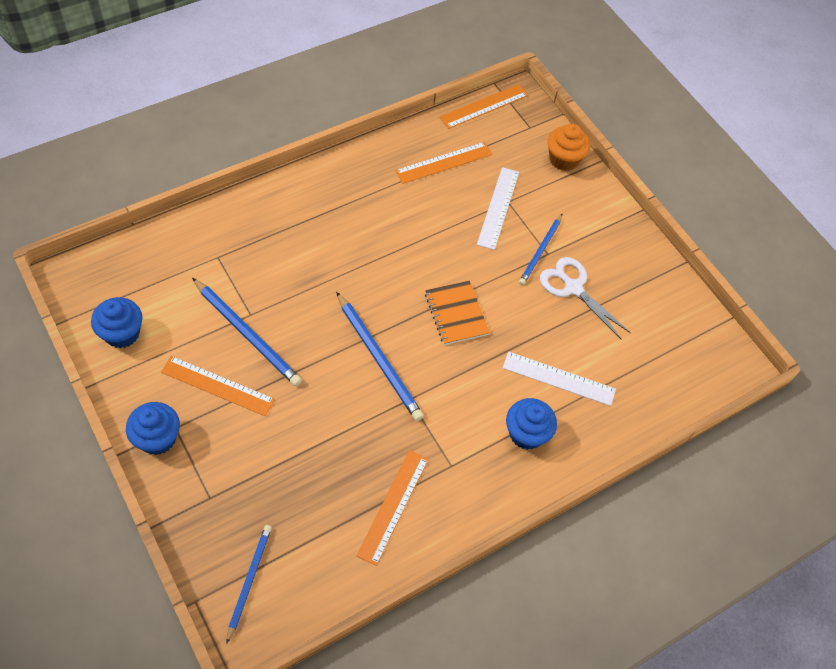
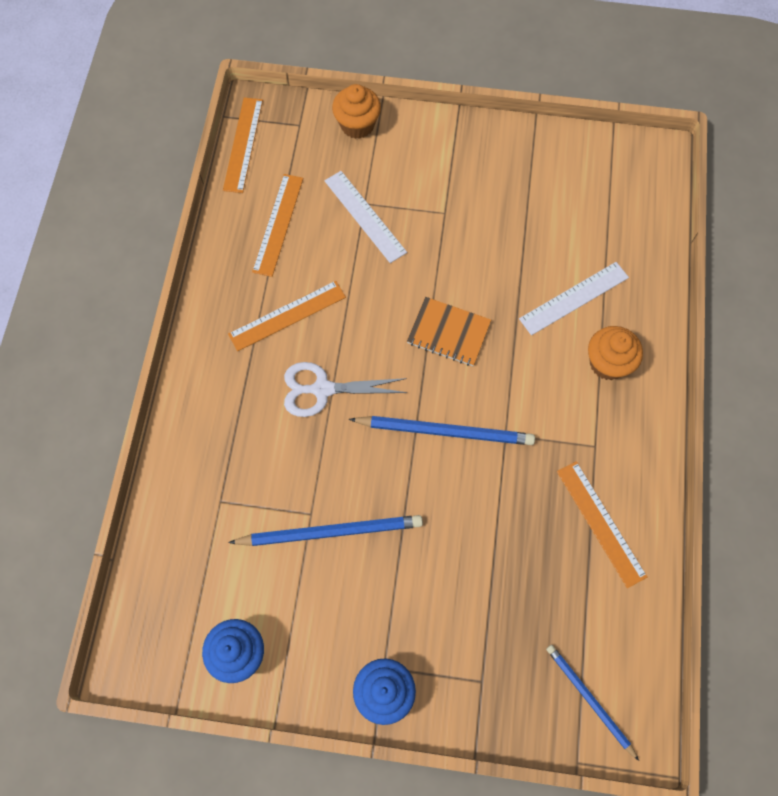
camera: 45 degrees left, 10 degrees up
orange ruler [161,356,275,416] -> orange ruler moved to [228,281,346,351]
blue cupcake [506,398,557,450] -> orange cupcake [588,326,643,380]
blue pencil [519,214,562,285] -> none
white scissors [540,257,631,340] -> white scissors moved to [284,362,408,417]

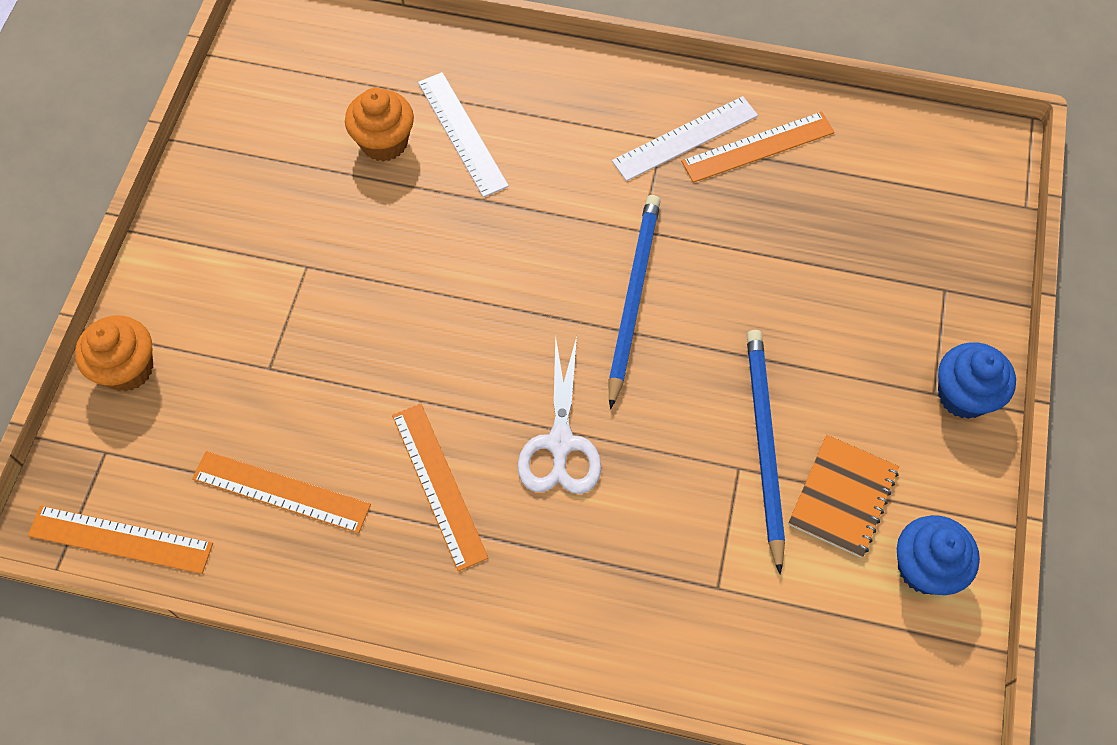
camera: 85 degrees left, 5 degrees down
white ruler [324,171,407,263] -> white ruler moved to [612,96,758,181]
orange notebook [407,297,491,366] -> orange notebook moved to [788,435,899,558]
blue pencil [546,645,639,761] -> none
orange cupcake [588,326,643,380] -> orange cupcake moved to [345,88,414,162]

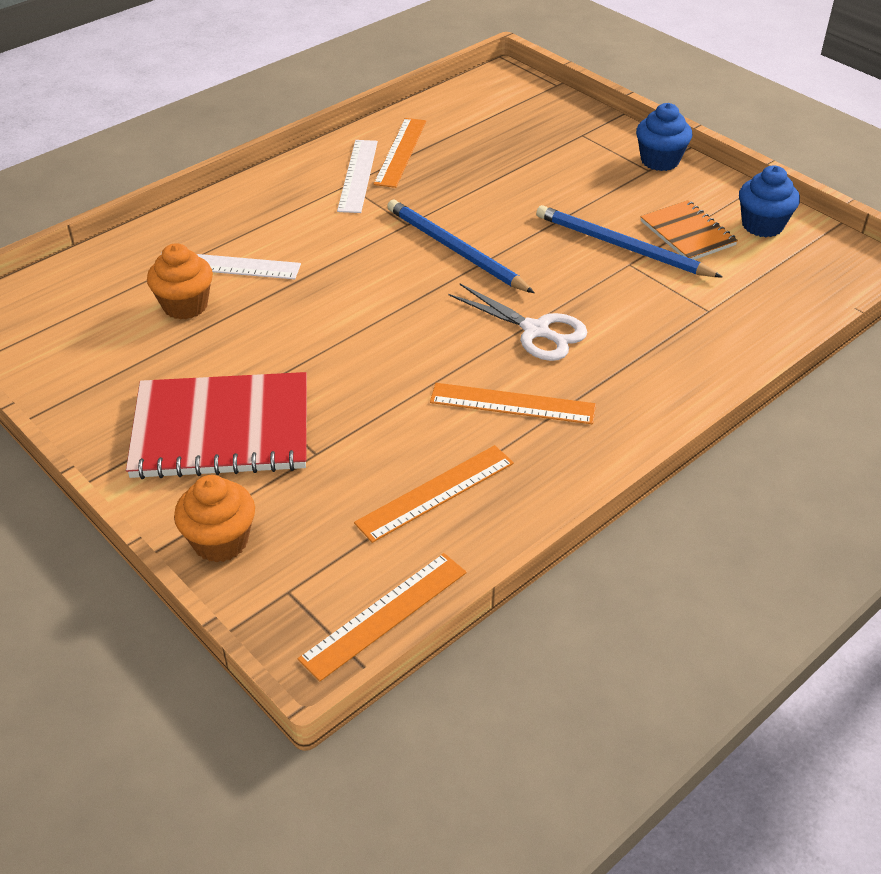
camera: 55 degrees left, 20 degrees down
none -> red notebook [126,372,307,479]

